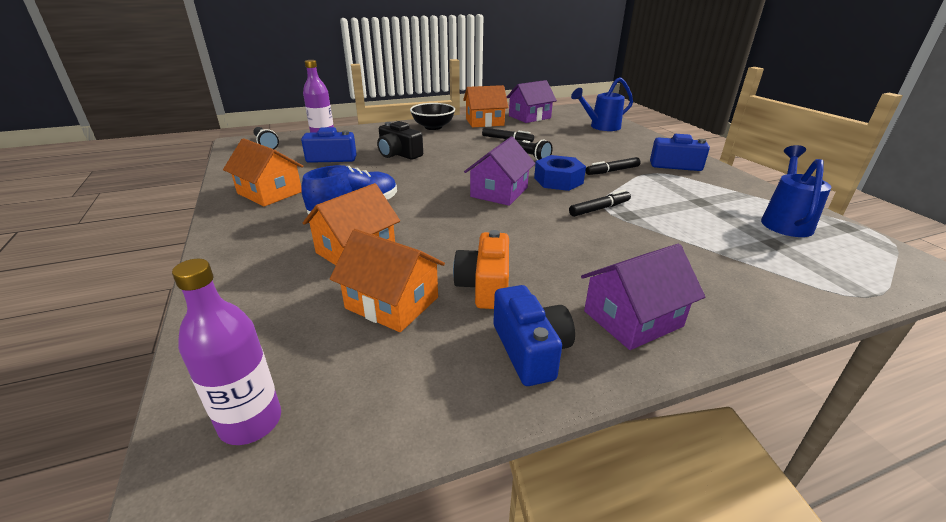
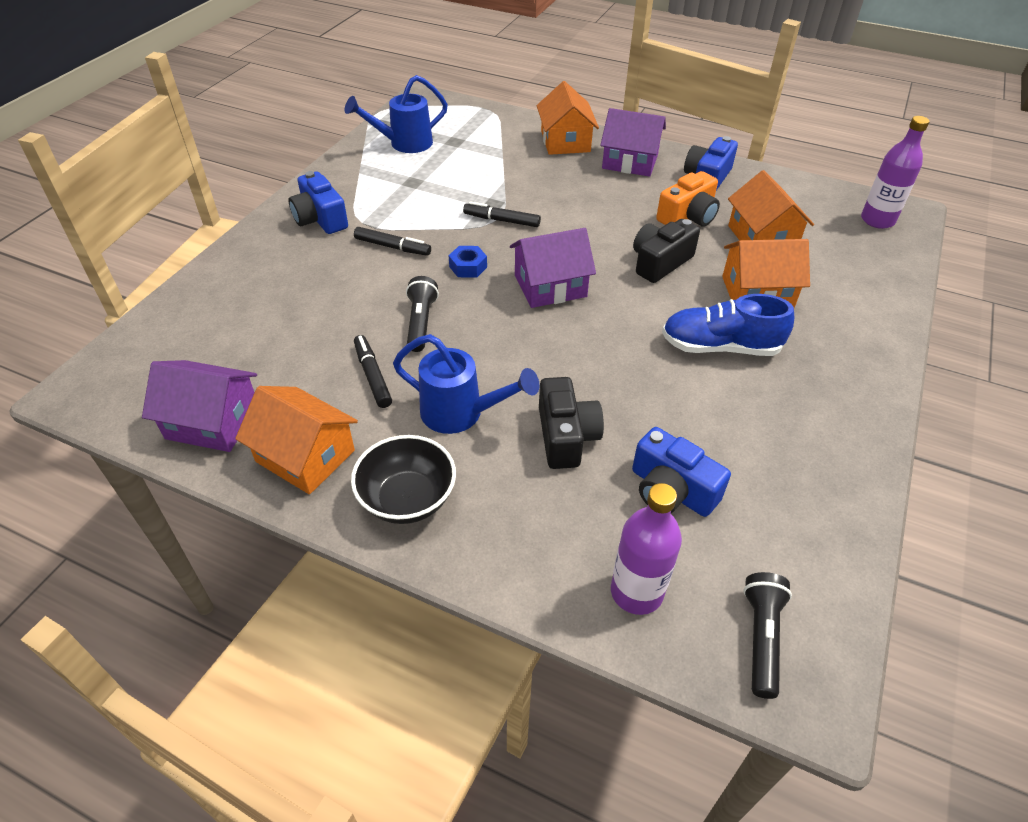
camera: 135 degrees left, 15 degrees up
orange house [223,138,303,207] -> orange house moved to [537,81,599,155]
blue nut [534,155,586,191] -> blue nut [449,246,487,278], size x0.60
blue watering can [571,77,633,131] -> blue watering can moved to [393,334,540,434]
none -> black camera [633,219,700,283]

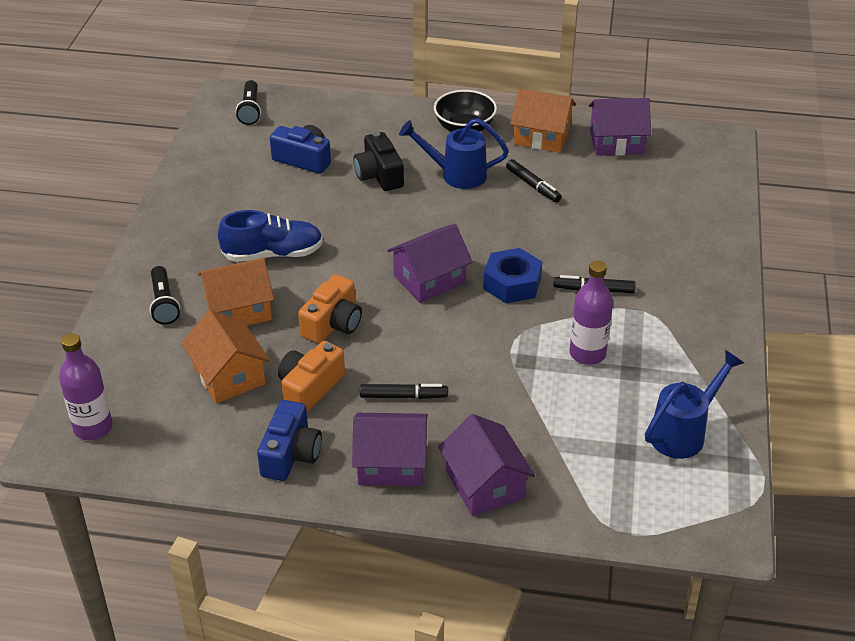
camera: 165 degrees right, 5 degrees down
blue camera [288,171,348,234] -> none
black flashlight [406,276,439,352] -> black flashlight moved to [150,266,180,325]
blue nut [449,246,487,278] -> blue nut [483,248,542,303], size x1.67
black marker [463,201,541,227] -> black marker moved to [360,384,448,399]
orange house [537,81,599,155] -> purple house [438,414,535,516]
purple bottle [611,483,682,615] -> purple bottle moved to [570,261,613,365]
black camera [633,219,700,283] -> orange camera [298,274,362,344]

